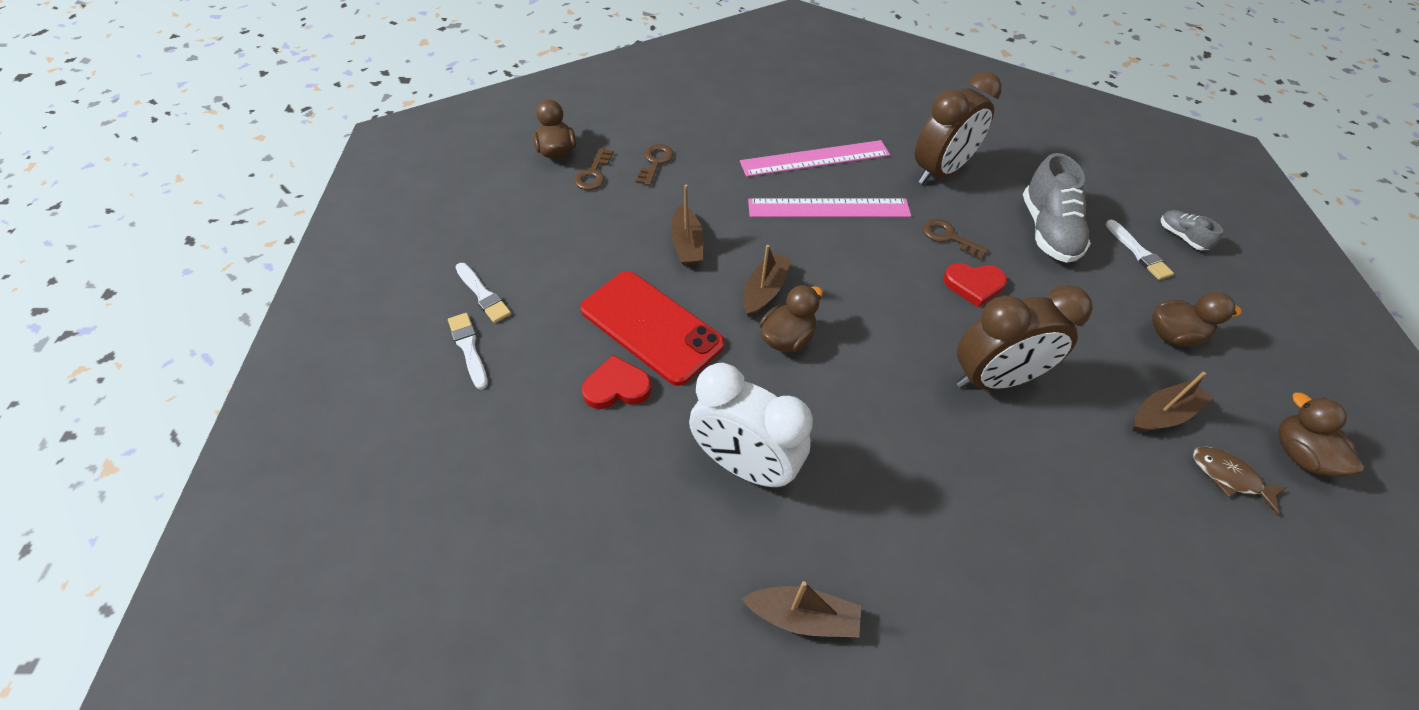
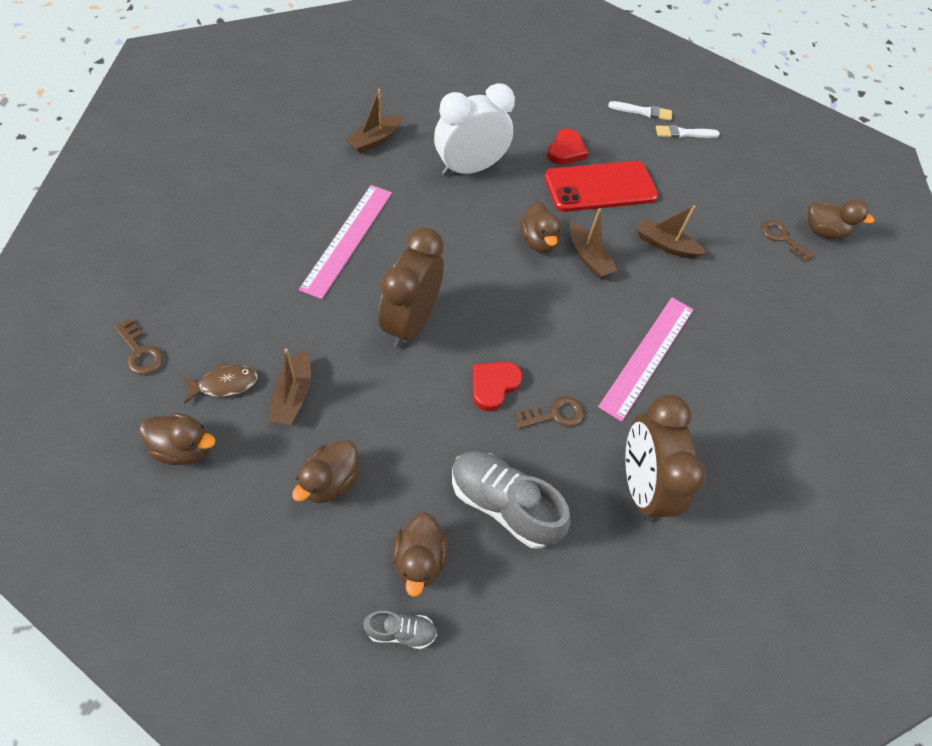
camera: 120 degrees right, 5 degrees up
brown key [636,144,674,186] -> brown key moved to [114,318,164,375]
pink ruler [740,140,890,177] -> pink ruler moved to [299,185,392,299]
white brush [1106,220,1174,280] -> brown duck [392,513,448,597]

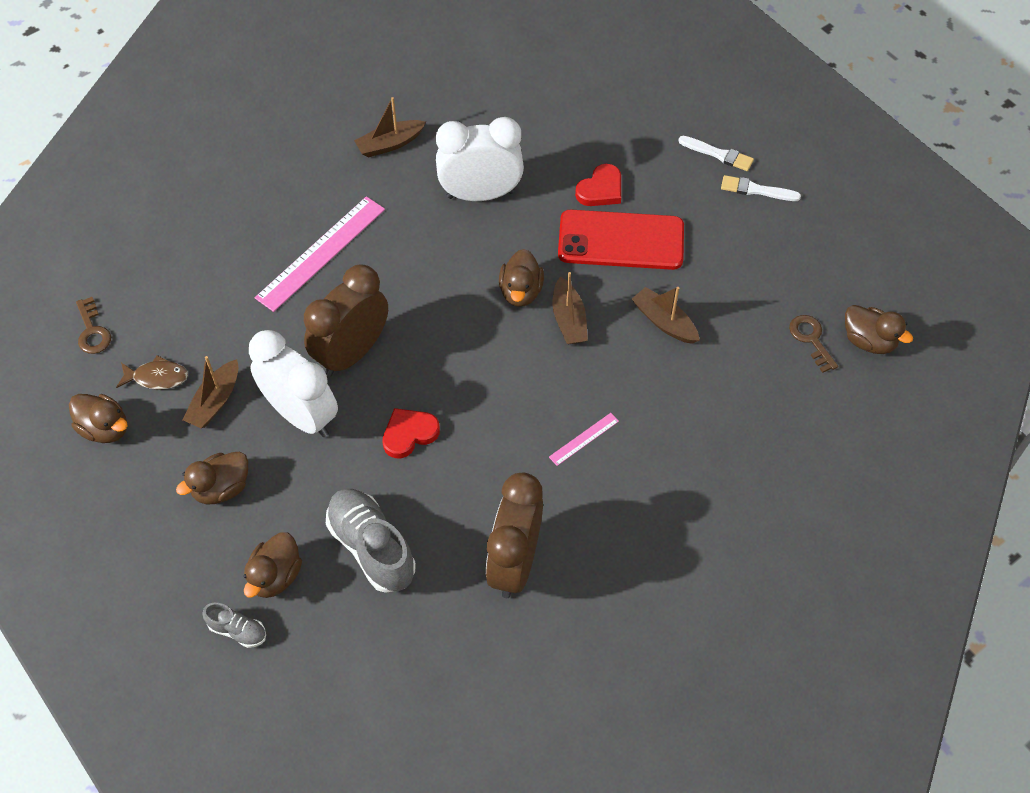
camera: 25 degrees right, 0 degrees up
brown key [514,396,584,429] -> none
pink ruler [598,297,694,422] -> pink ruler [549,413,619,466], size x0.46
none -> white clock [249,330,338,437]

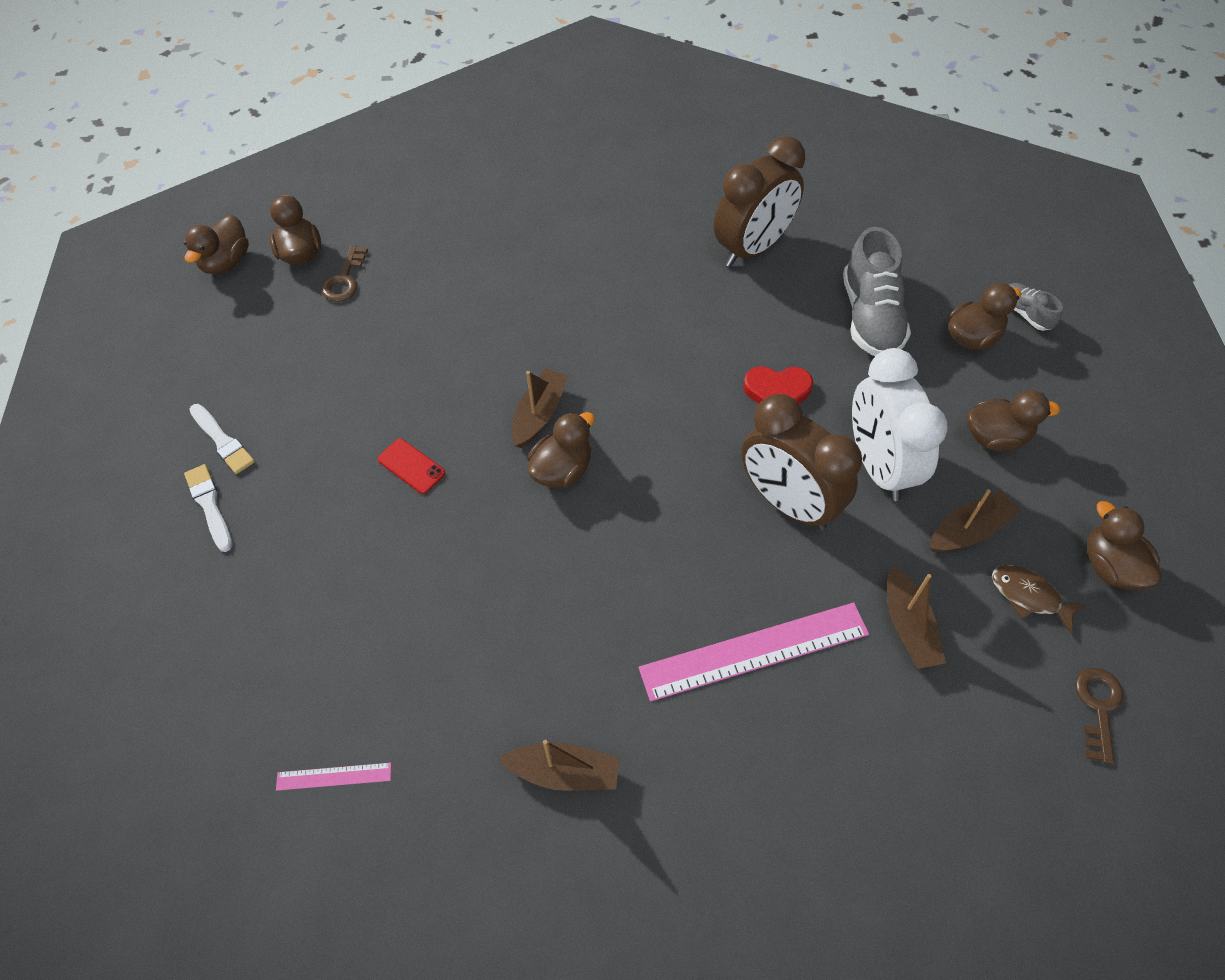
camera: 145 degrees left, 0 degrees up
brown clock [304,265,388,377] -> brown clock turned 60 degrees clockwise [741,394,862,530]
white clock [436,117,524,201] -> none
pink ruler [549,413,619,466] -> pink ruler moved to [276,763,391,791]
red phone [558,209,684,270] -> red phone [378,439,445,494], size x0.42
red heart [575,164,621,206] -> none
brown boat [632,287,700,344] -> brown boat moved to [887,565,946,669]
none -> brown duck [184,215,249,274]

